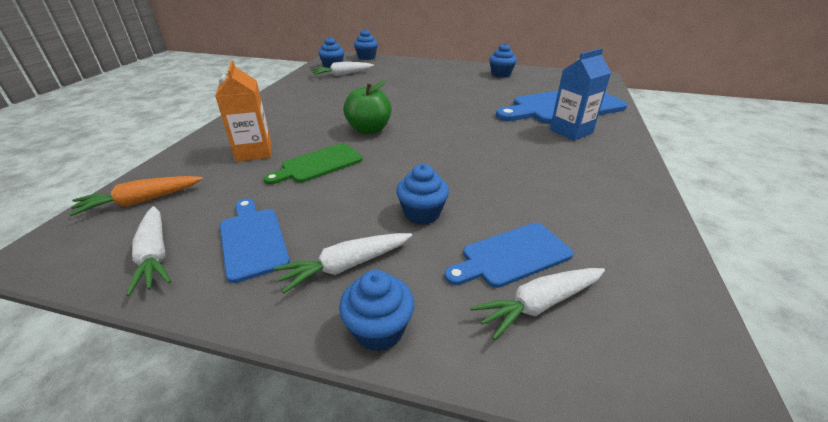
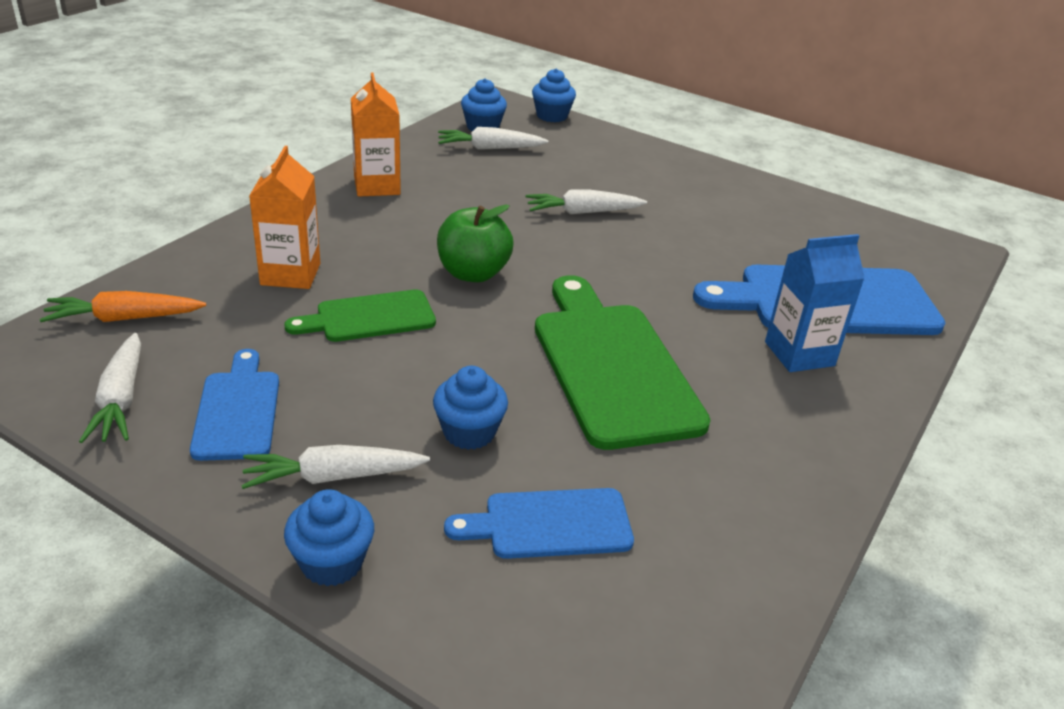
camera: 15 degrees right, 0 degrees up
white carrot [470,268,605,340] -> white carrot moved to [525,189,647,214]
blue cupcake [489,43,517,78] -> none
none -> orange carton [351,72,401,197]
none -> green cutting board [535,275,710,450]

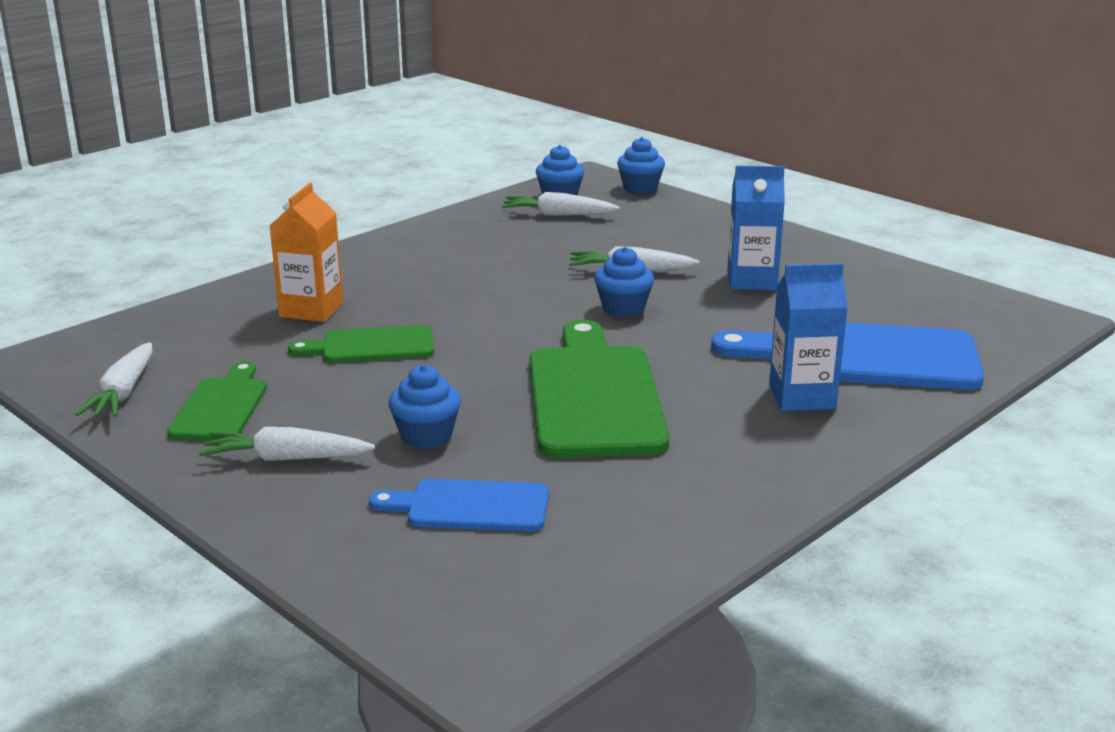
camera: 15 degrees right, 10 degrees down
orange carrot [40,291,206,322] -> none
blue cutting board [190,349,279,461] -> green cutting board [167,362,267,441]
blue cupcake [284,489,374,586] -> blue cupcake moved to [595,247,654,317]
orange carton [351,72,401,197] -> none
green apple [437,205,514,282] -> none
none -> blue carton [727,166,785,290]

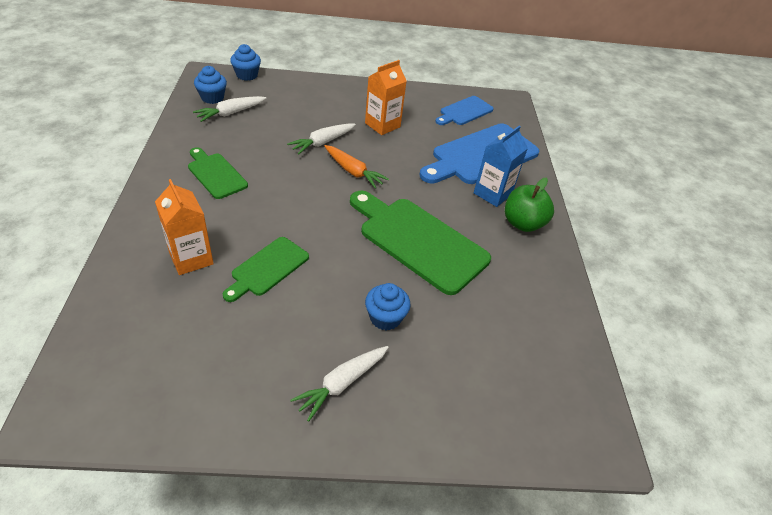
camera: 50 degrees left, 20 degrees up
white carrot [75,342,152,417] -> none
green cutting board [167,362,267,441] -> green cutting board moved to [188,147,248,199]
blue cutting board [369,479,549,532] -> blue cutting board moved to [435,96,494,125]
blue cupcake [595,247,654,317] -> orange carrot [324,145,389,189]
blue carton [727,166,785,290] -> orange carton [365,60,406,135]
none -> green apple [505,178,554,232]

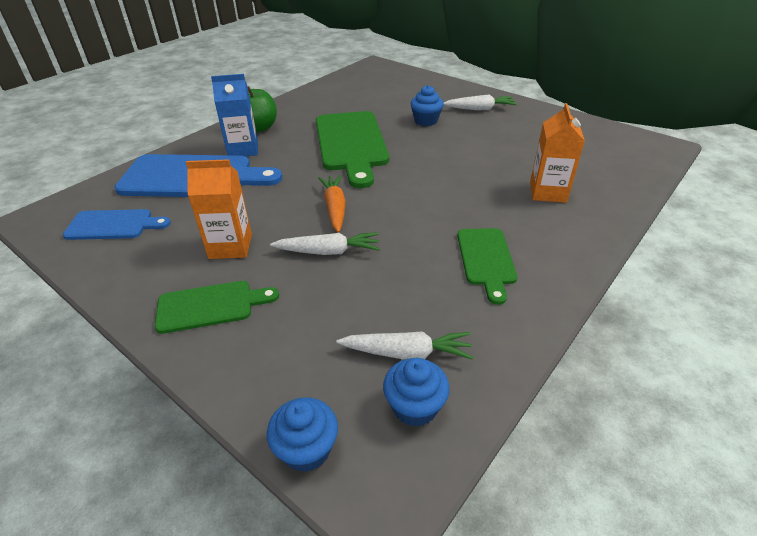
camera: 135 degrees left, 5 degrees down
green cutting board [223,237,309,302] -> green cutting board moved to [155,281,279,334]

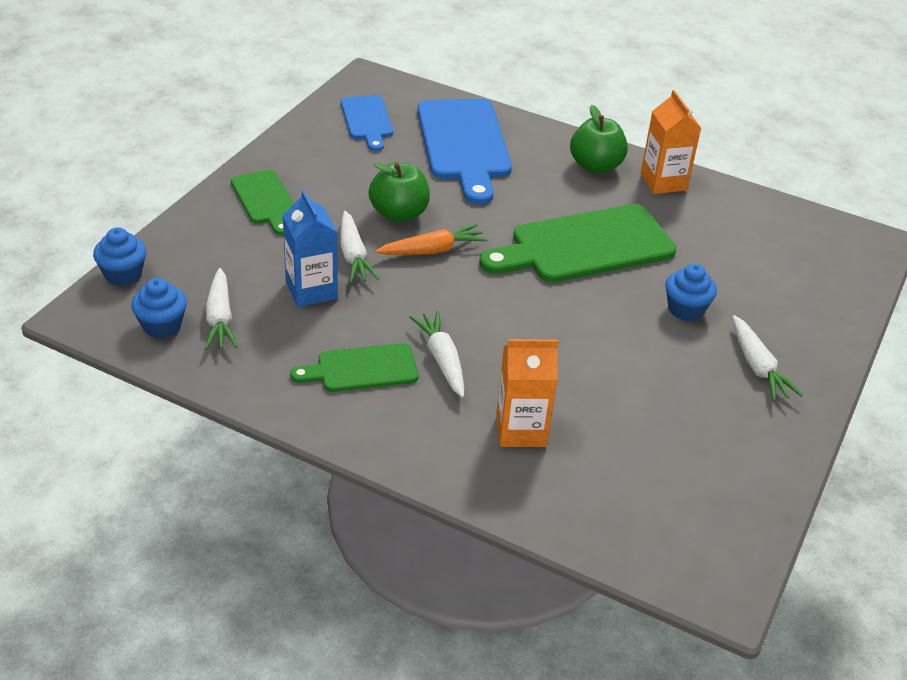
camera: 75 degrees right, 0 degrees up
orange carton [186,159,252,259] -> orange carton moved to [641,90,701,194]
blue carton [211,74,258,156] -> blue carton moved to [283,190,338,307]
none -> green apple [369,162,430,223]
none -> white carrot [410,311,464,398]

